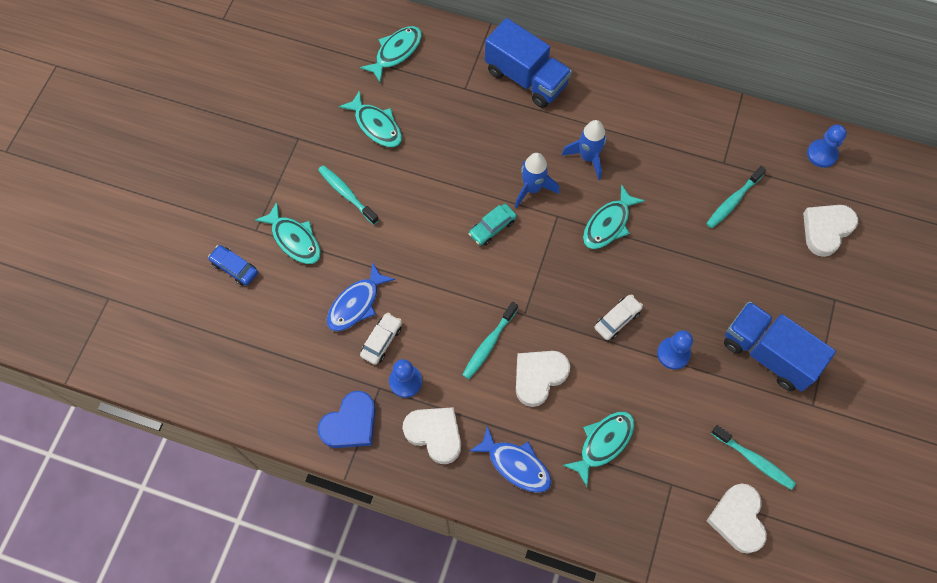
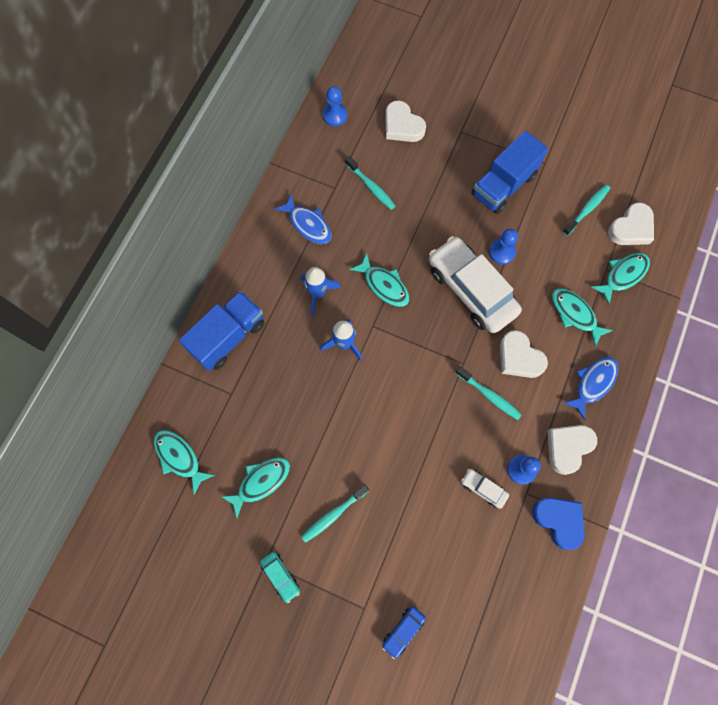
camera: 85 degrees left, 5 degrees up
turquoise fish [255,202,321,264] -> turquoise fish moved to [591,253,650,305]
blue fish [327,262,395,331] -> blue fish moved to [274,194,332,244]
turquoise car [468,204,517,246] -> turquoise car moved to [260,552,300,603]
white car [595,295,643,340] -> white car [429,236,522,333], size x2.37
white heart [706,484,767,554] -> white heart turned 45 degrees counterclockwise [608,202,654,245]

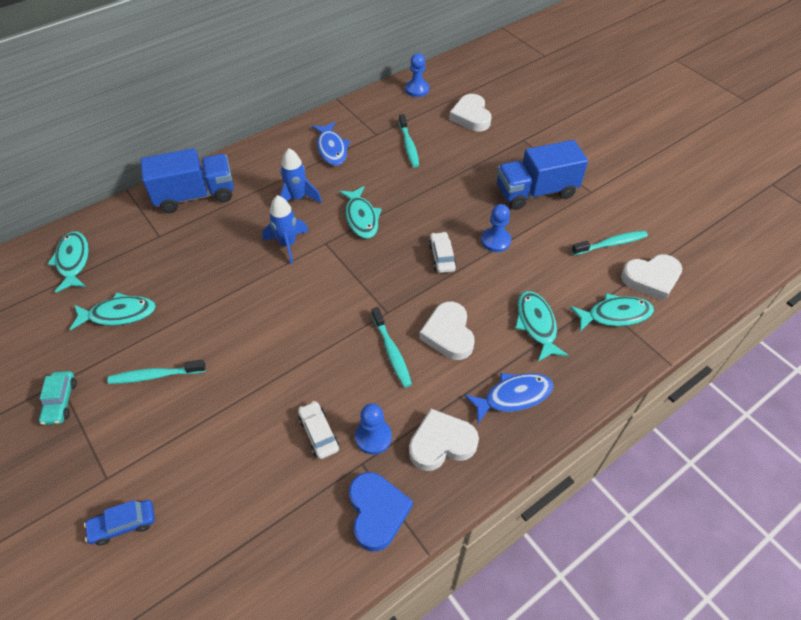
camera: 30 degrees right, 20 degrees down
white car [429,236,522,333] -> white car [429,232,457,273], size x0.42

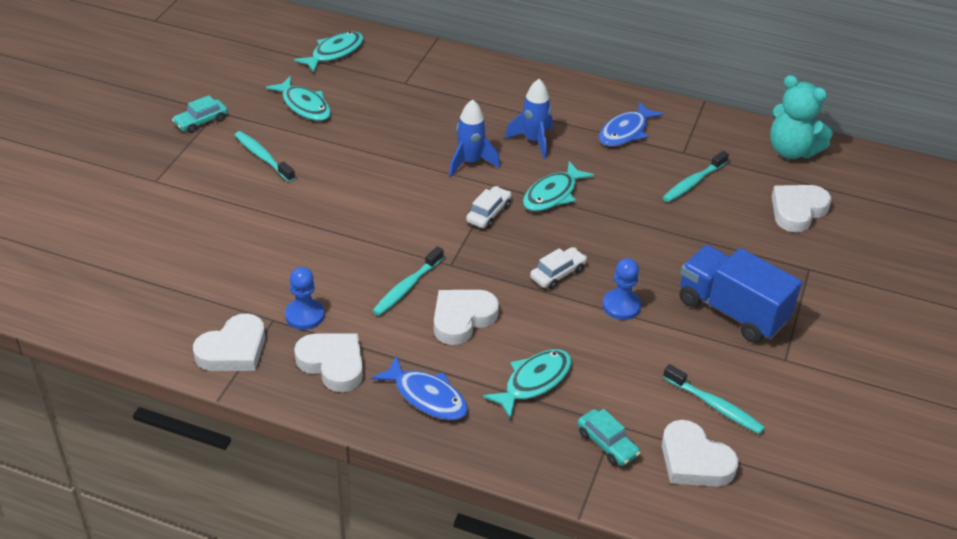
camera: 55 degrees right, 10 degrees down
blue car [84,500,155,545] -> none
blue truck [141,148,234,213] -> none
white car [298,401,339,459] -> white car moved to [466,186,511,228]
blue heart [349,472,413,551] -> white heart [193,313,265,371]
blue pawn [405,53,429,97] -> turquoise teddy bear [770,75,833,159]
turquoise fish [570,293,654,331] -> turquoise car [577,409,641,466]

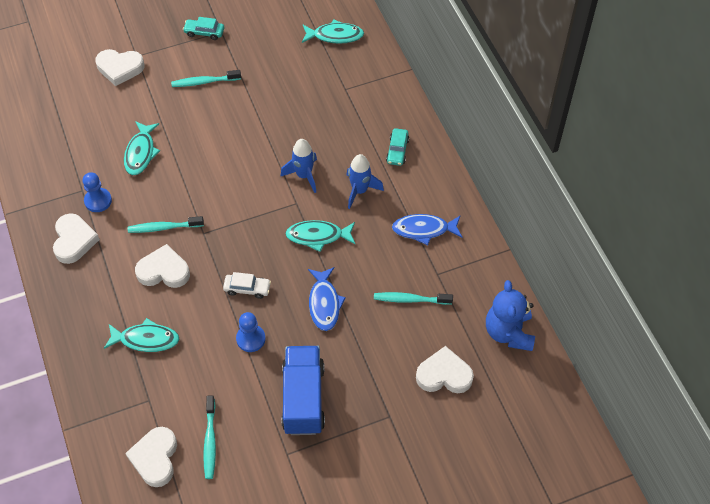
camera: 50 degrees right, 15 degrees up
white heart [193,313,265,371] -> white heart moved to [95,49,144,86]
turquoise toothbrush [234,131,295,182] -> turquoise toothbrush turned 105 degrees counterclockwise [171,70,241,87]
turquoise fish [266,76,331,121] -> turquoise fish moved to [124,121,160,175]
blue fish [371,356,468,420] -> blue fish moved to [308,267,346,331]
white car [466,186,511,228] -> none
turquoise car [577,409,641,466] -> turquoise car moved to [386,128,409,166]
turquoise teddy bear [770,75,833,159] -> blue teddy bear [486,280,535,351]

